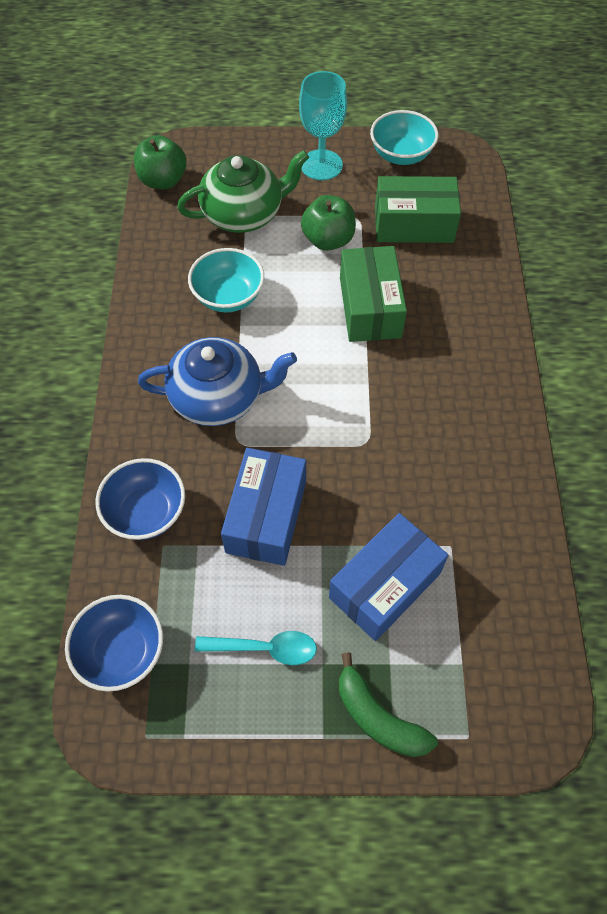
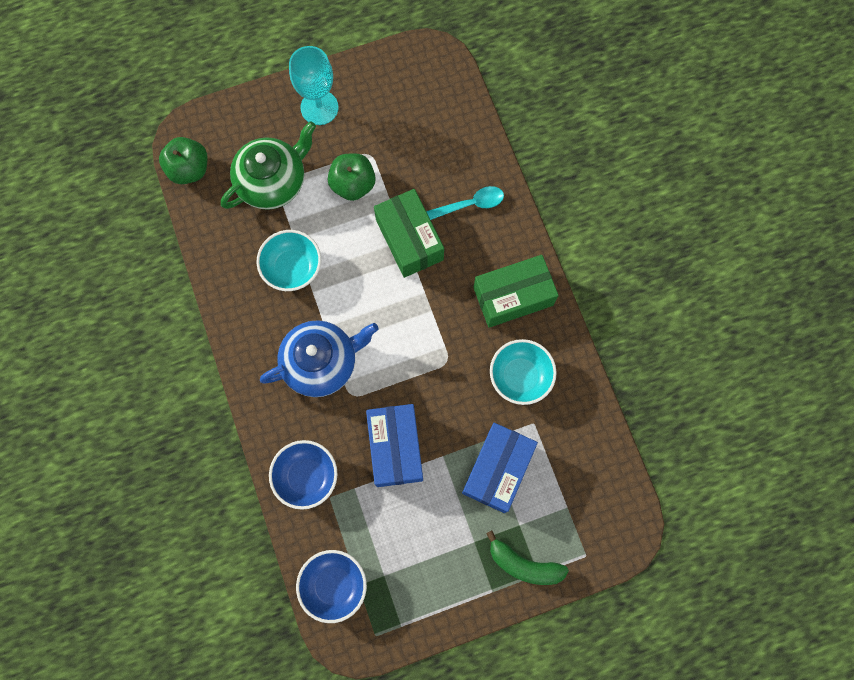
camera: 20 degrees left, 15 degrees up
turquoise spoon [195,631,317,665] -> turquoise spoon moved to [426,186,504,220]
turquoise bowl [370,110,438,165] -> turquoise bowl moved to [490,339,557,405]
green box [375,176,461,243] -> green box moved to [473,255,559,328]

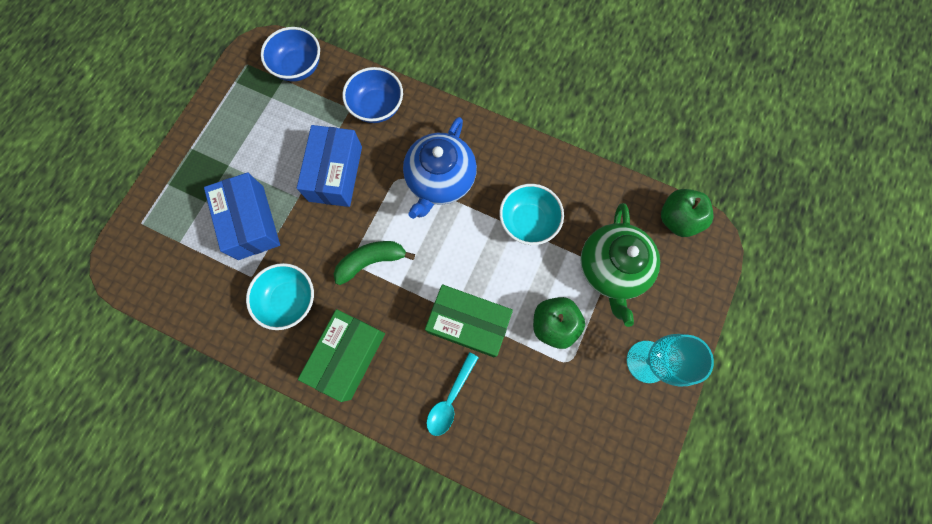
camera: 135 degrees right, 0 degrees up
blue box [366,404,423,487] -> blue box turned 60 degrees clockwise [297,125,362,207]
green banana [486,530,569,585] -> green banana moved to [334,241,415,285]

